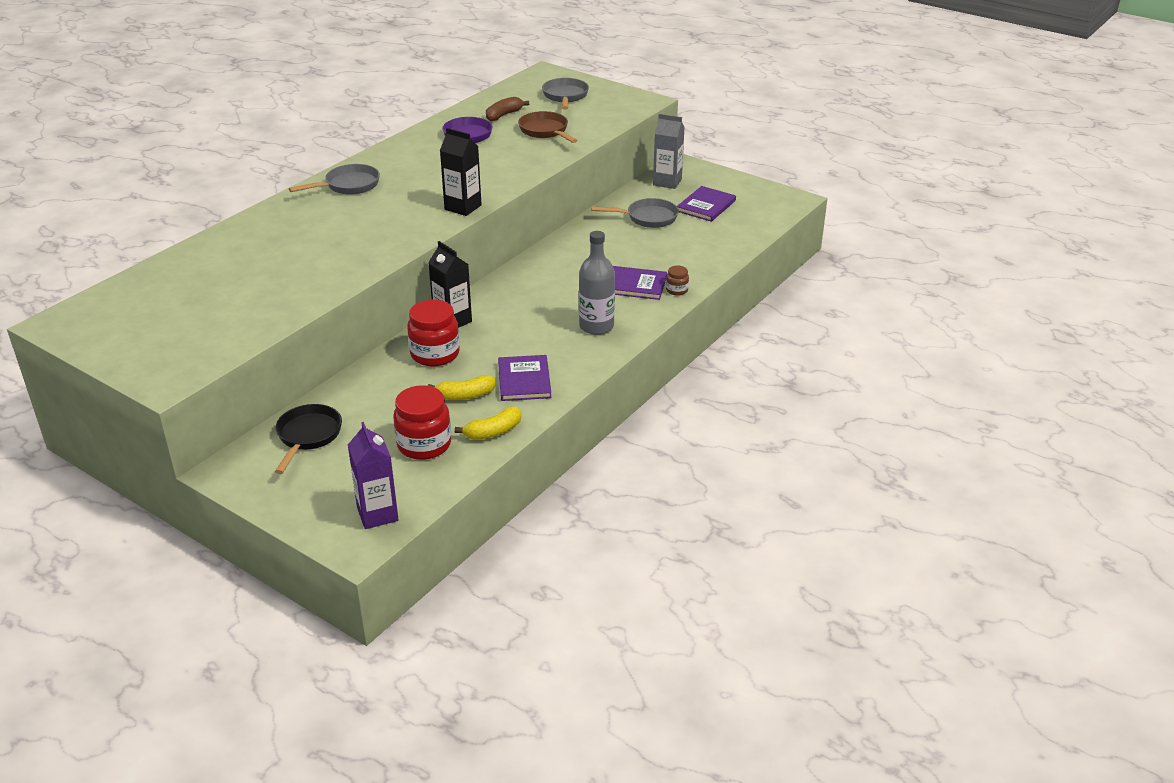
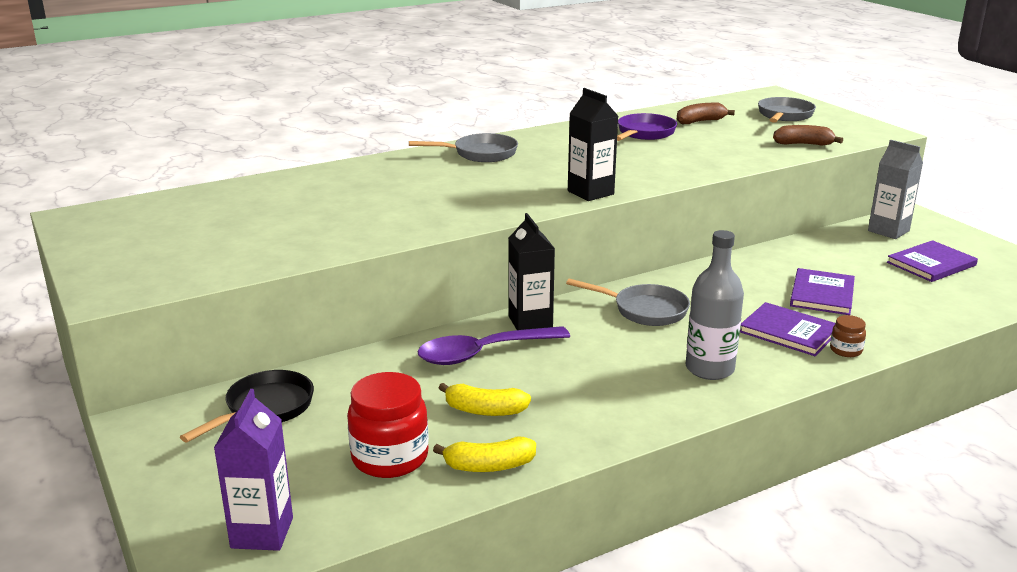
camera: 25 degrees right, 10 degrees down
red jar [407,300,460,367] -> purple spoon [417,326,570,365]
purple book [498,355,552,401] -> purple book moved to [790,268,855,315]
brown pan [518,111,578,143] -> none
grey pan [591,198,679,228] -> grey pan moved to [566,278,690,326]
none -> brown banana [773,125,843,146]

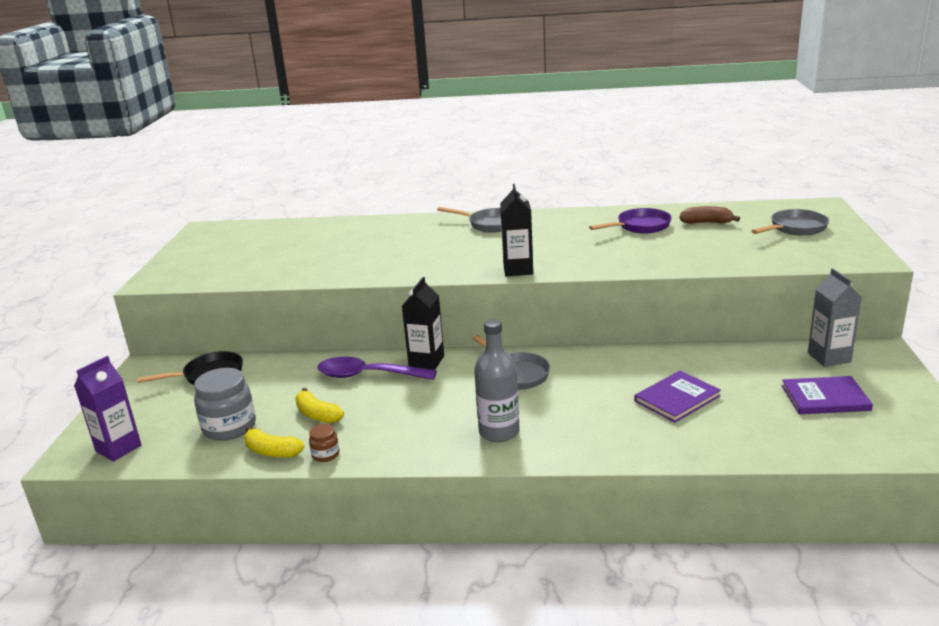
camera: 35 degrees right, 0 degrees up
red jar [347,372,429,478] -> grey jar [194,368,256,441]
purple book [740,302,836,356] -> none
brown banana [773,125,843,146] -> none
brown jar [830,315,866,357] -> brown jar moved to [309,424,339,462]

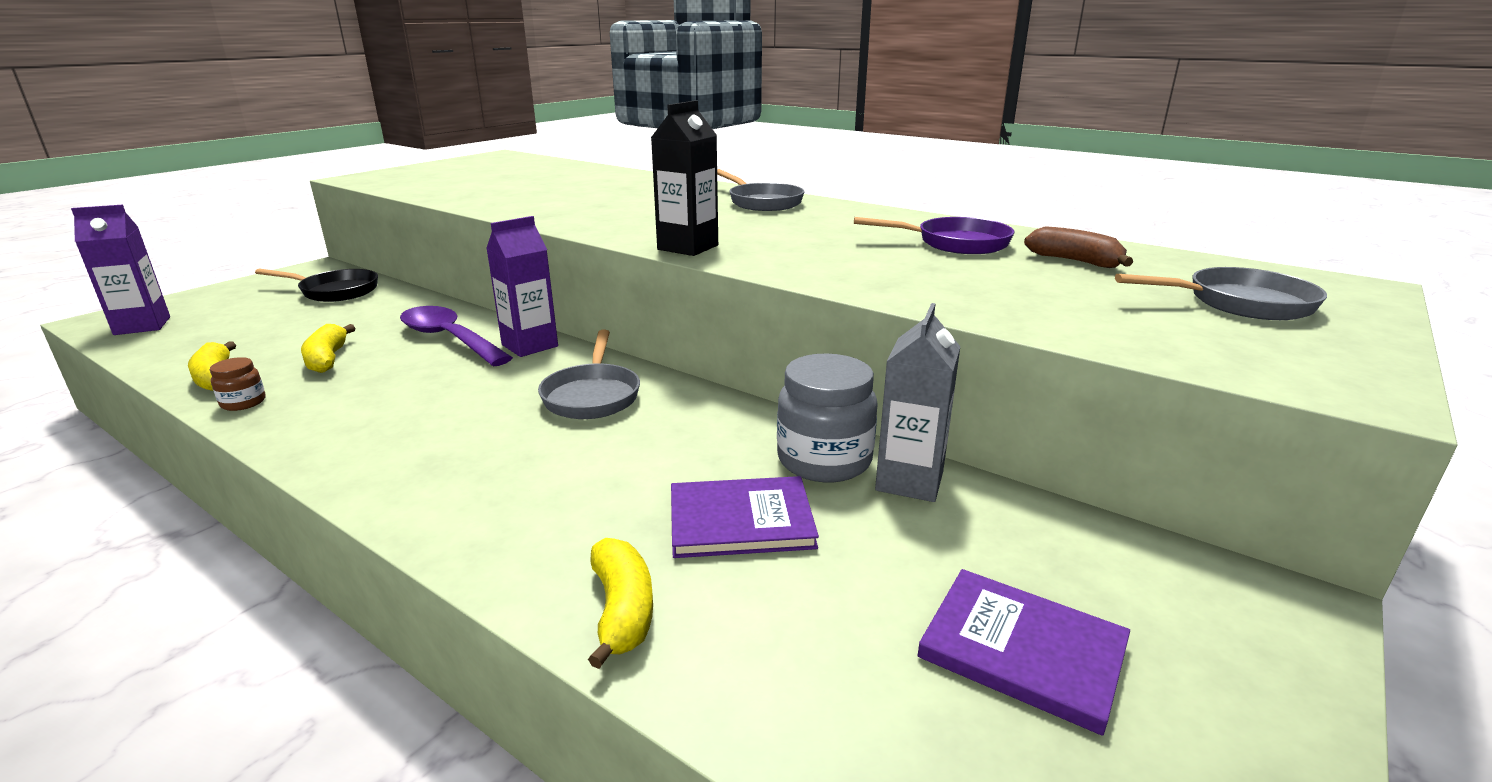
camera: 30 degrees right, 0 degrees up
grey jar [194,368,256,441] -> grey jar moved to [777,353,878,482]
black carton [402,277,444,370] -> purple carton [486,216,558,357]
grey bottle [474,319,520,442] -> none
grey carton [808,268,862,367] -> grey carton moved to [875,303,961,502]
none -> yellow banana [588,538,653,669]

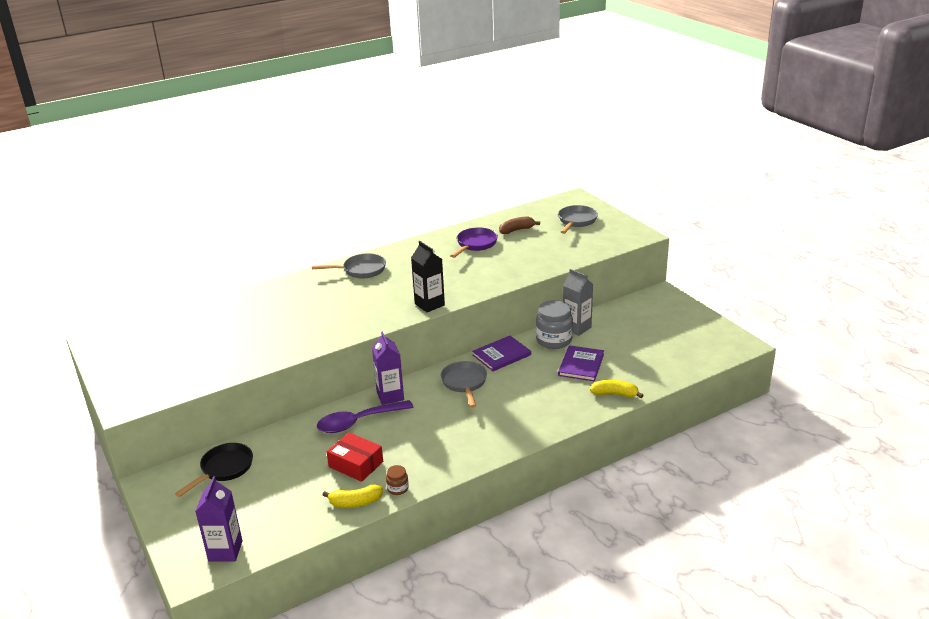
camera: 65 degrees left, 5 degrees up
yellow banana [301,324,355,373] -> red box [326,432,383,482]
grey pan [538,330,640,419] -> grey pan turned 120 degrees counterclockwise [441,361,487,408]
purple book [917,569,1130,736] -> purple book moved to [472,336,531,371]

